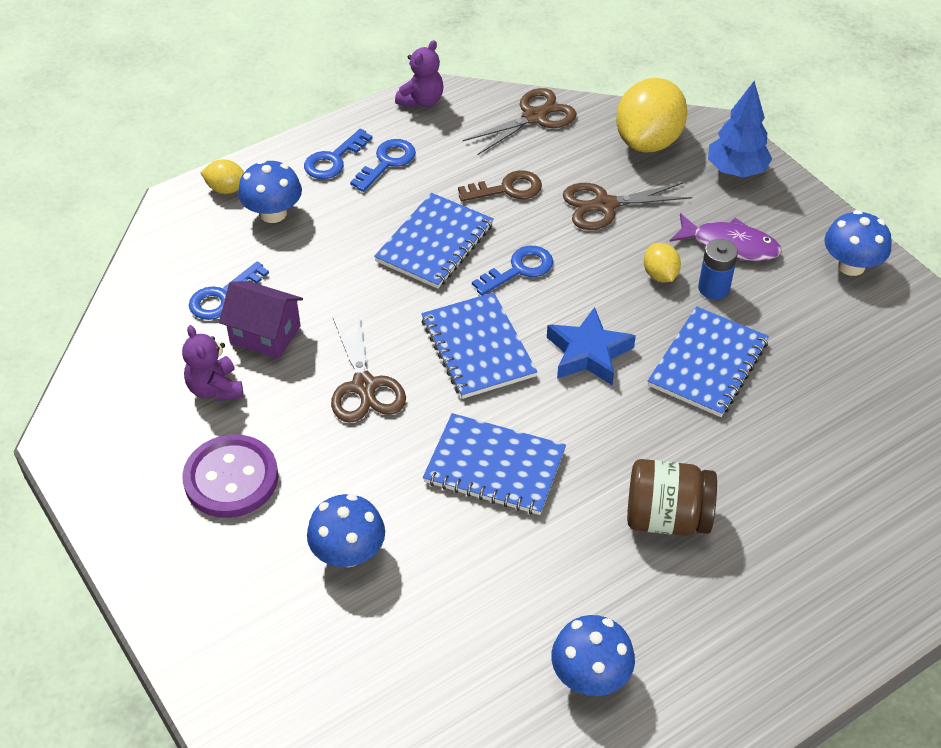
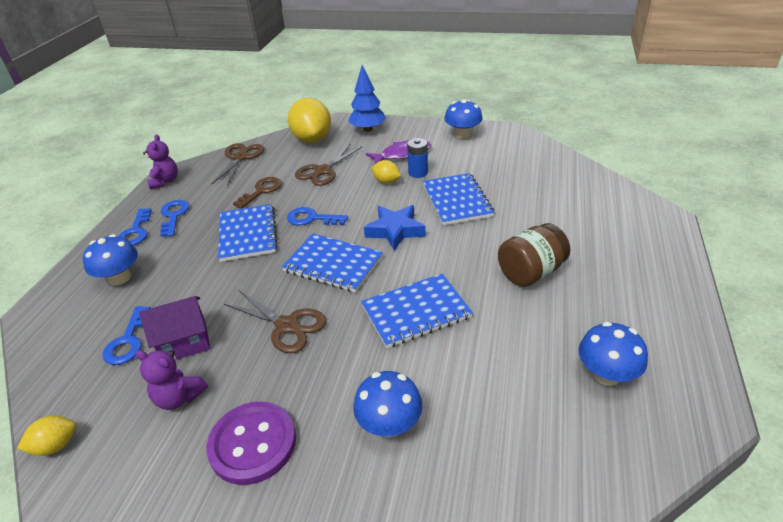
camera: 40 degrees left, 10 degrees down
yellow lemon [200,159,244,194] -> yellow lemon moved to [17,416,76,456]
blue key [472,246,553,296] -> blue key turned 90 degrees counterclockwise [287,207,348,226]

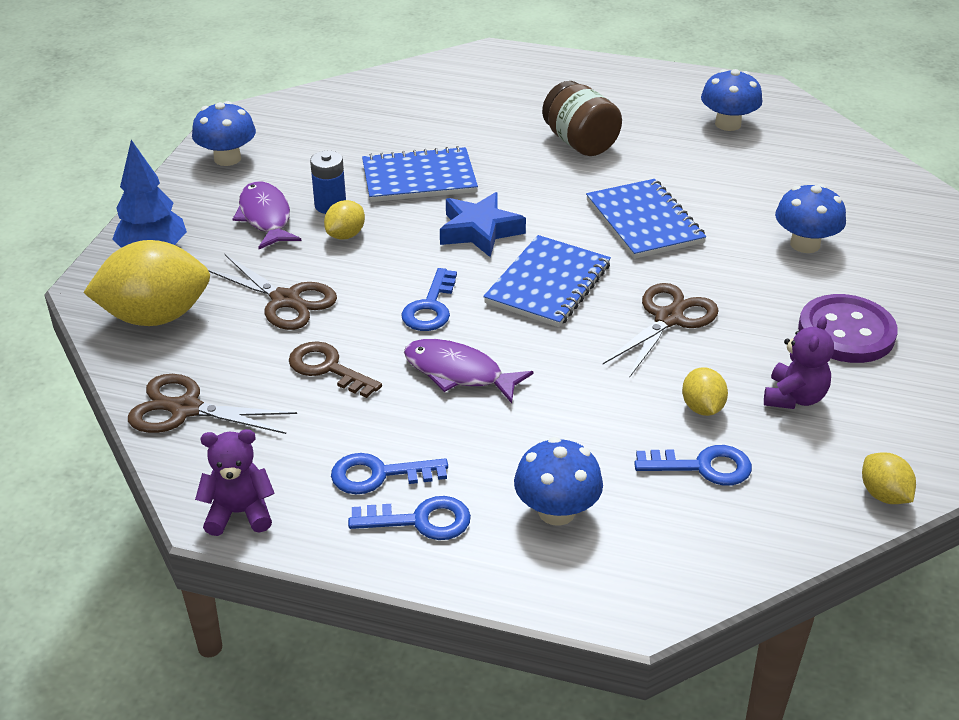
camera: 90 degrees left, 0 degrees up
purple house [139,296,210,360] -> yellow lemon [682,367,728,416]
blue notebook [218,204,278,262] -> purple fish [404,339,533,403]

